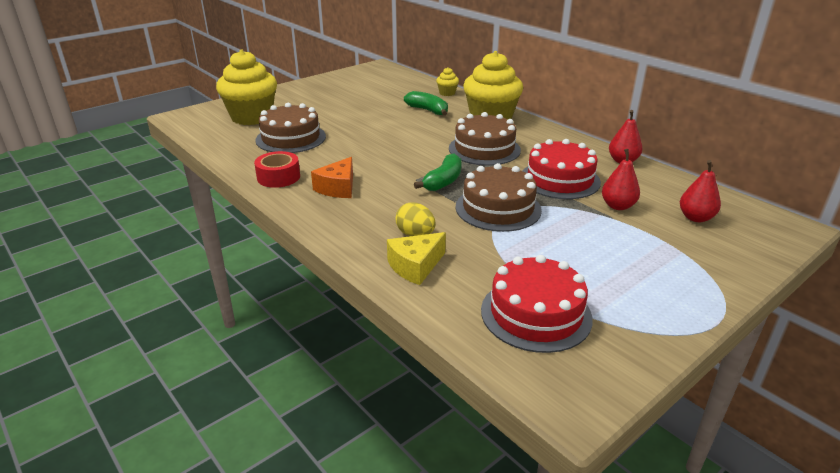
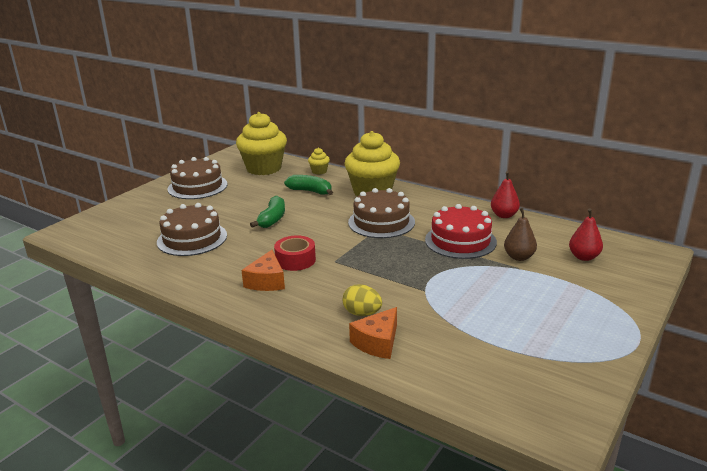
camera: 15 degrees left, 5 degrees down
yellow cupcake [216,49,277,125] -> yellow cupcake moved to [236,112,287,175]
red tape [254,151,300,188] -> red tape moved to [274,235,316,271]
yellow cheese [387,232,446,285] -> orange cheese [349,307,397,359]
green banana [414,153,462,191] -> green banana moved to [250,196,285,228]
brown cake [455,163,542,232] -> brown cake moved to [167,157,227,199]
red cake [481,255,593,353] -> none
red pear [602,149,640,210] -> brown pear [504,208,537,261]

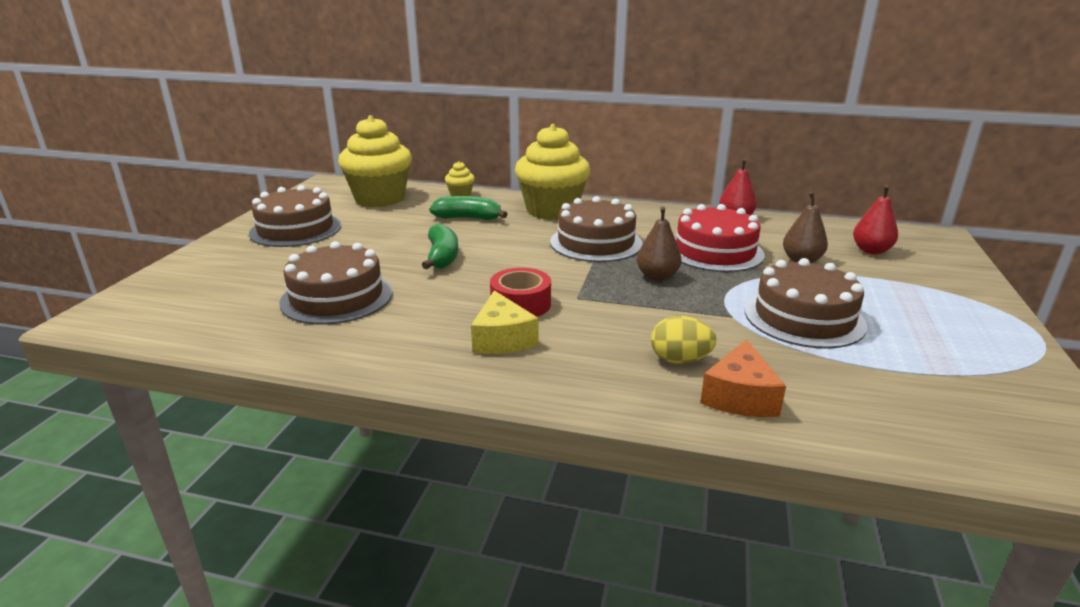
camera: 20 degrees left, 0 degrees up
orange cheese [241,250,285,291] -> yellow cheese [471,290,539,354]
none -> brown pear [637,207,682,281]
none -> brown cake [745,258,867,349]

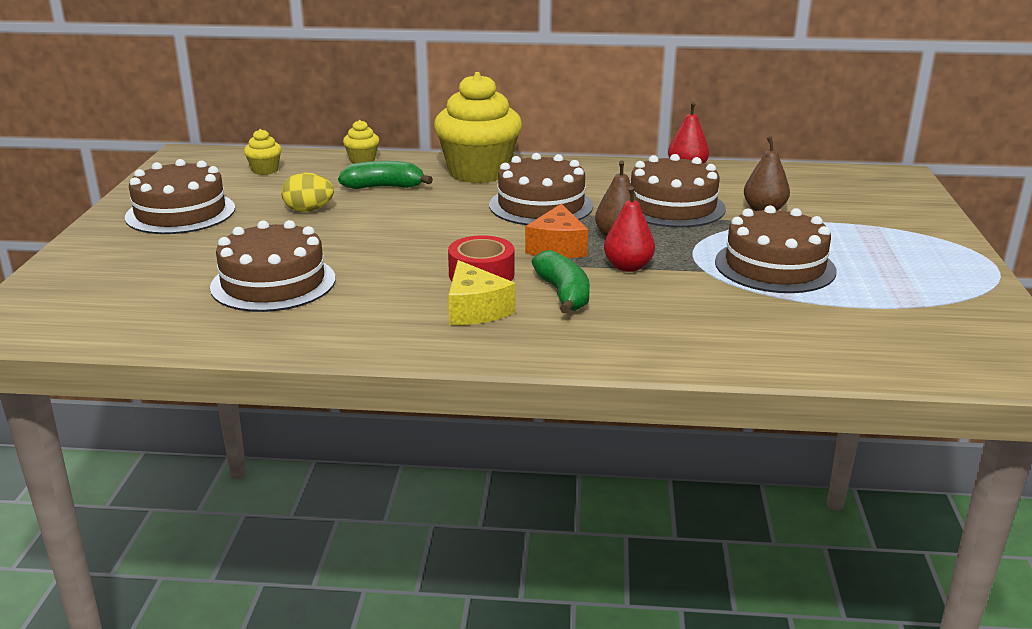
camera: 10 degrees left, 0 degrees up
yellow cupcake [338,115,412,207] -> yellow cupcake [244,129,282,175], size x0.43
green banana [422,223,458,269] -> green banana moved to [532,250,590,314]
yellow egg [651,316,717,364] -> yellow egg moved to [281,173,334,212]
red cake [675,204,765,272] -> brown cake [631,154,726,228]
orange cheese [700,339,786,417] -> orange cheese moved to [525,204,588,258]
red pear [853,185,898,254] -> red pear moved to [604,186,655,272]

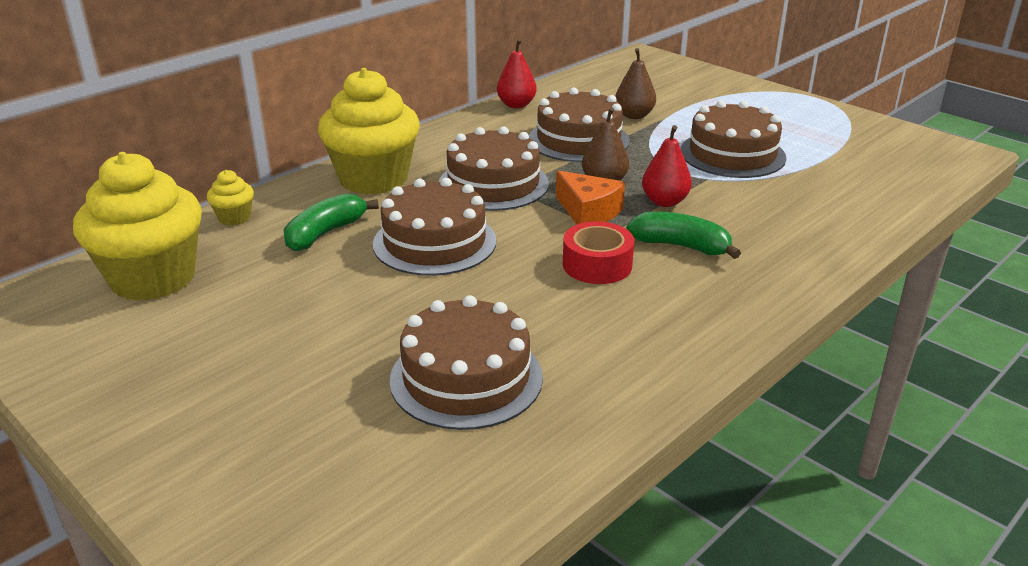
camera: 50 degrees left, 5 degrees up
brown cake [125,159,235,234] -> brown cake moved to [373,178,496,276]
yellow cupcake [244,129,282,175] -> yellow cupcake [73,152,202,301], size x2.34
yellow egg [281,173,334,212] -> none
yellow cheese [448,260,515,325] -> none

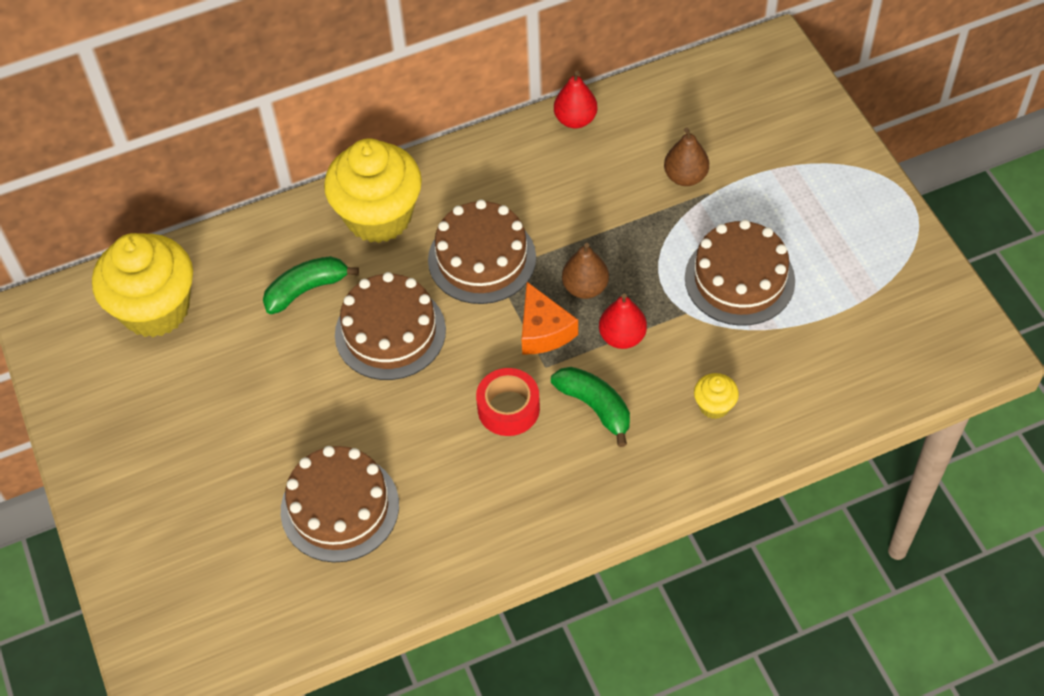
camera: 25 degrees right, 25 degrees up
yellow cupcake [207,170,254,225] -> yellow cupcake moved to [694,373,739,419]
brown cake [529,88,630,162] -> none

